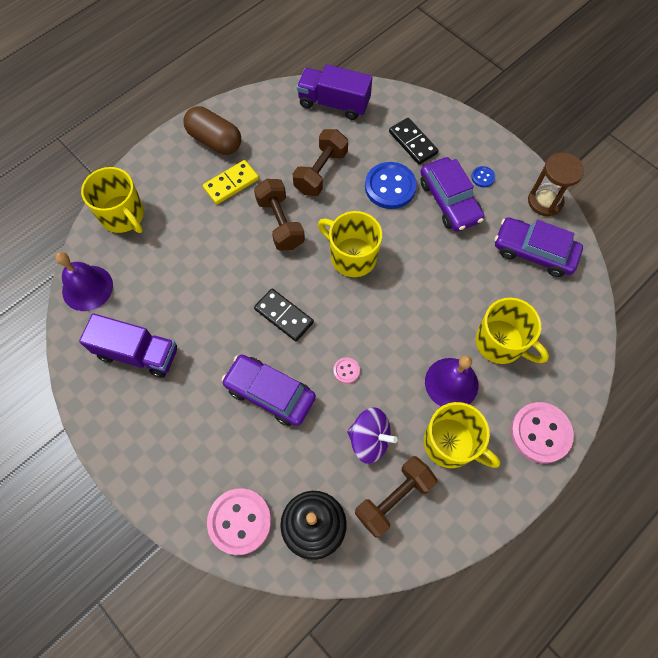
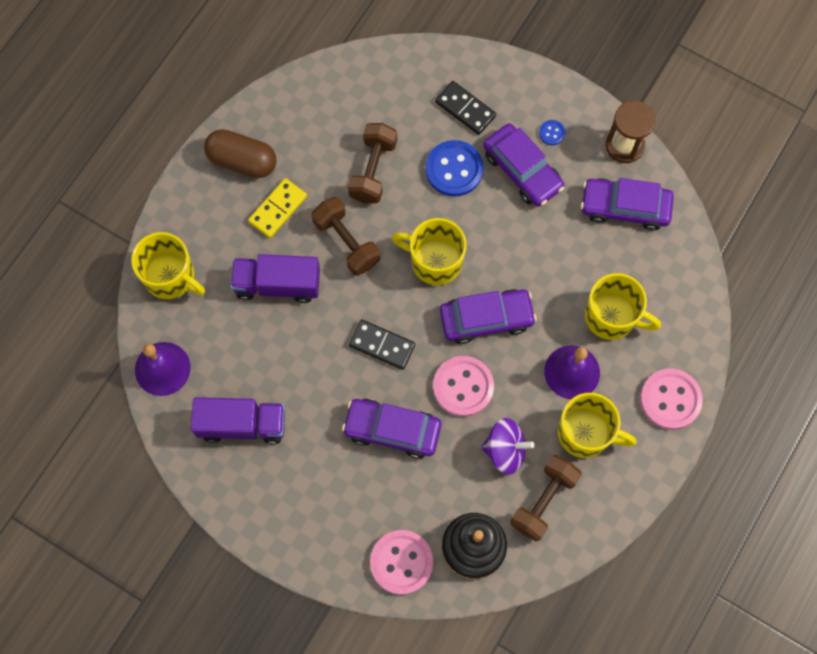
camera: 15 degrees left, 5 degrees up
purple truck [297,64,372,120] -> purple truck moved to [230,254,320,303]
pink button [333,357,360,384] -> pink button [433,356,494,417], size x2.19
none -> purple car [440,289,537,344]

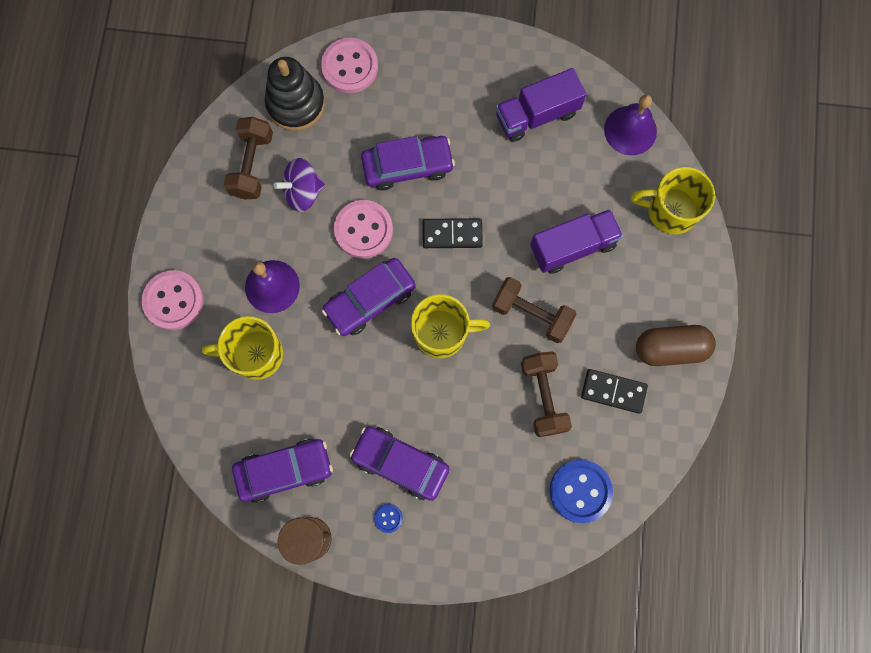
camera: 155 degrees right, 5 degrees up
yellow domino [248,178,307,238] -> none
blue button [425,140,484,197] -> blue button moved to [549,460,613,523]
black domino [435,81,496,135] -> black domino moved to [581,369,648,414]
yellow mug [558,393,637,458] -> none

